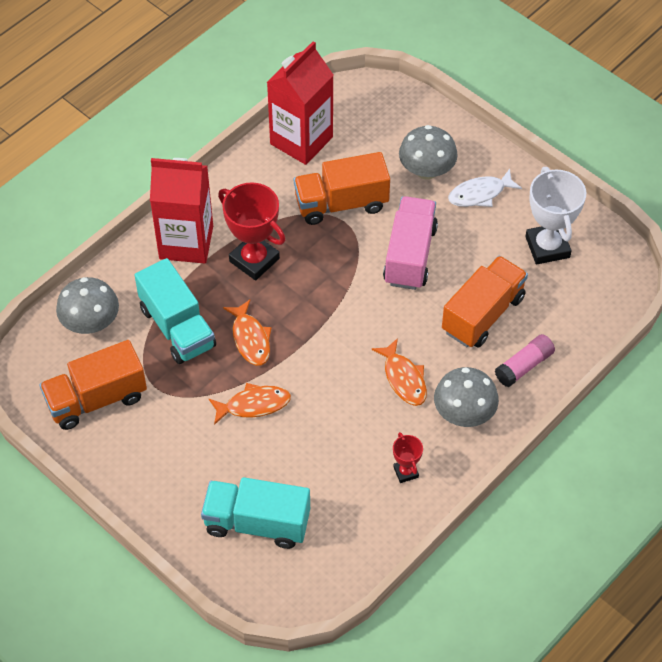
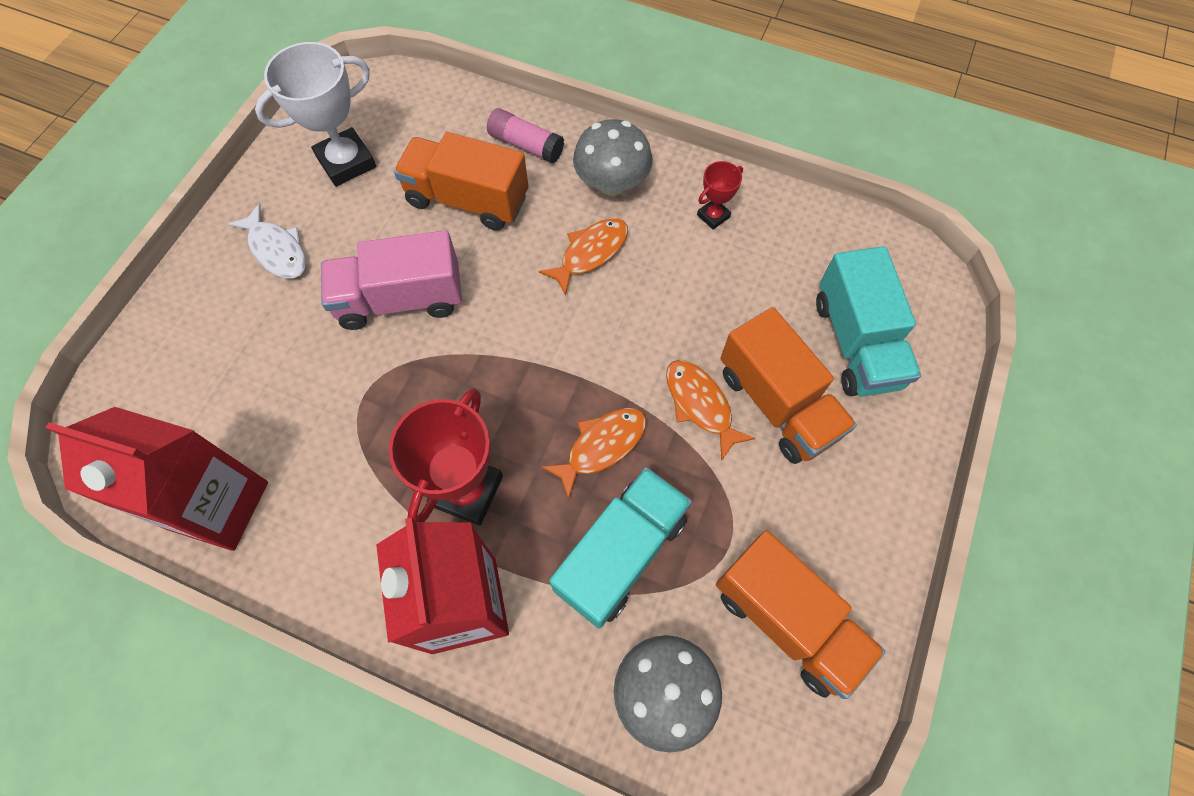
camera: 110 degrees left, 10 degrees up
orange truck [294,152,390,225] -> orange truck moved to [721,307,857,464]
grey mushroom [399,125,458,180] -> none

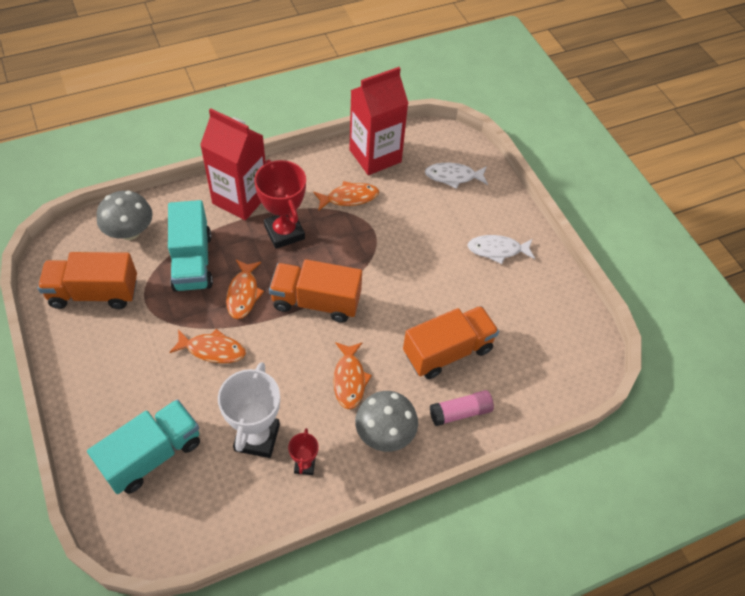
camera: 130 degrees right, 10 degrees down
white trophy [255,42,376,187] -> white trophy moved to [218,362,280,458]
pink truck [321,230,462,330] -> none
orange truck [721,307,857,464] -> orange truck moved to [269,259,362,323]
turquoise truck [816,246,921,396] -> turquoise truck turned 105 degrees clockwise [87,399,200,494]
none -> orange fish [313,181,379,211]
none -> white fish [425,163,488,189]

